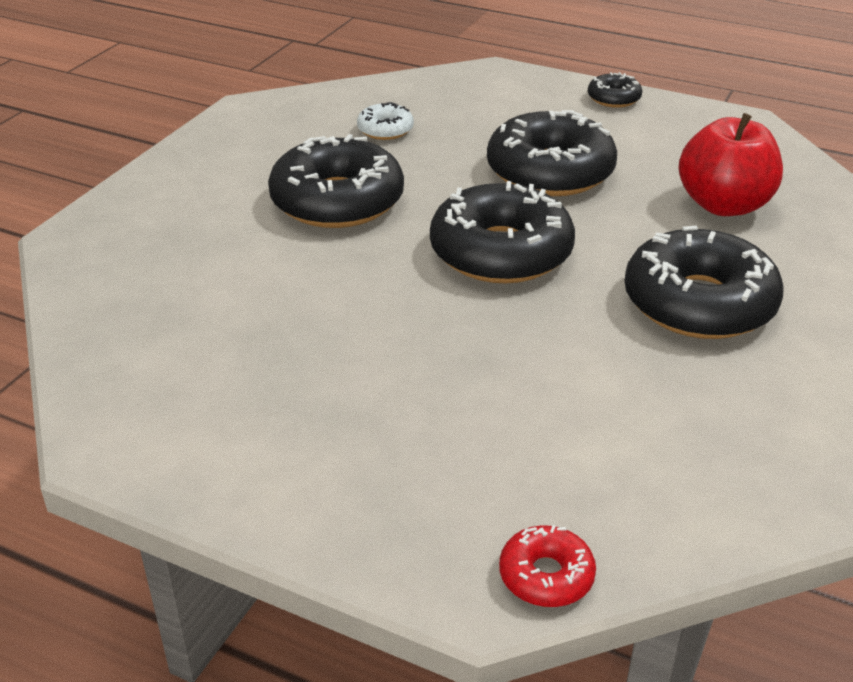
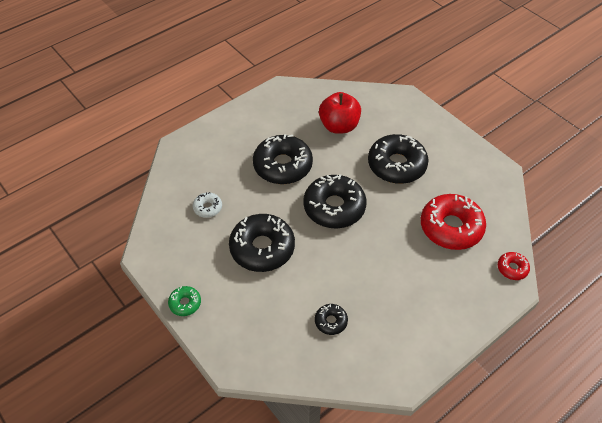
camera: 65 degrees left, 15 degrees up
black donut [588,72,642,108] -> black donut moved to [315,304,348,335]
none -> green donut [168,286,201,316]
none -> red donut [421,194,486,250]

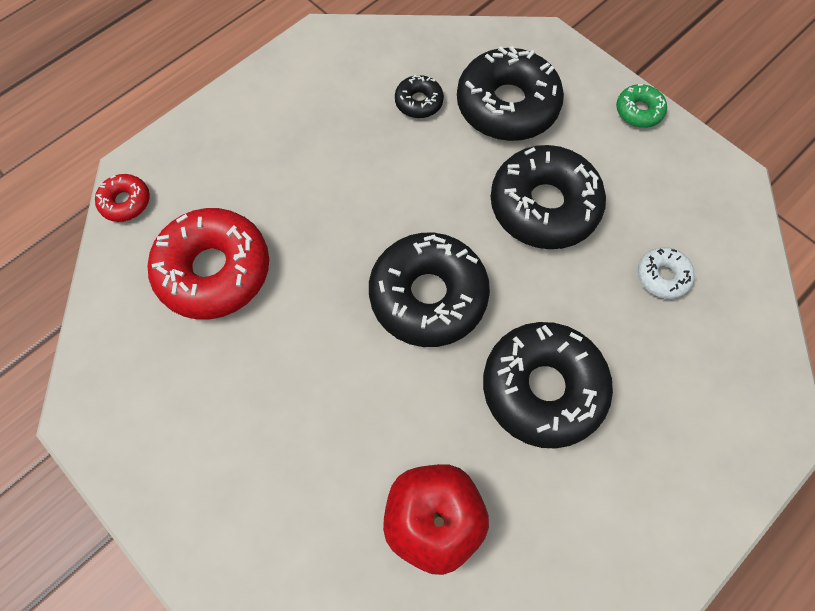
camera: 175 degrees right, 15 degrees up
black donut [368,134,429,184] -> black donut moved to [457,46,564,141]

